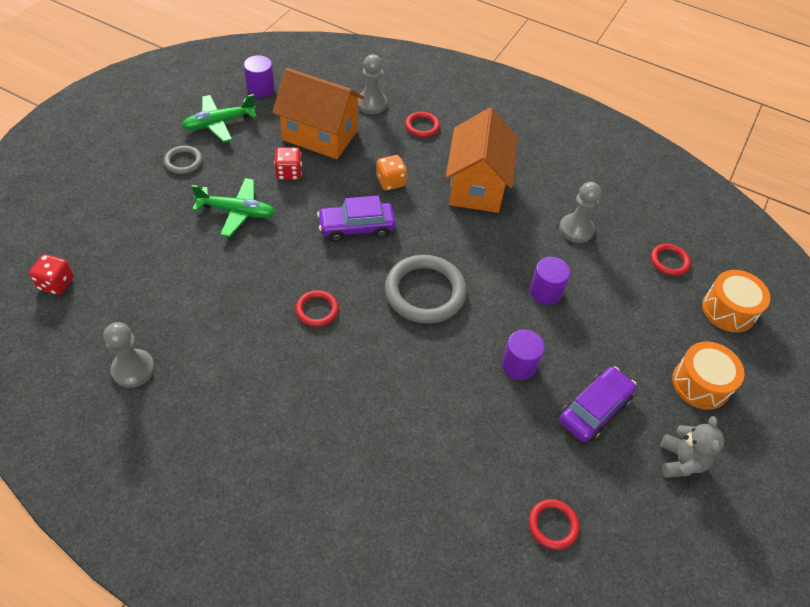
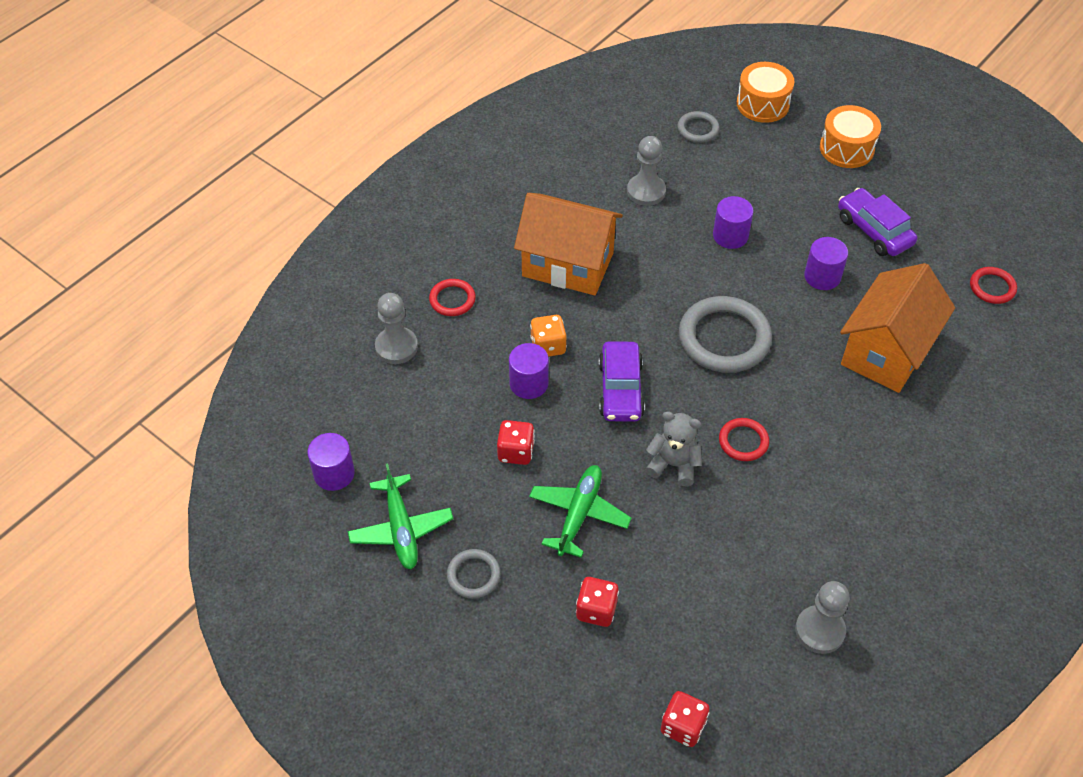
camera: 75 degrees left, 0 degrees up
orange house [273,68,364,159] -> orange house moved to [840,263,955,393]
red ring [651,243,691,276] -> grey ring [677,111,719,142]
grey teddy bear [661,416,724,478] -> grey teddy bear moved to [645,411,702,486]
none -> purple cylinder [509,343,549,399]
none -> red dice [576,577,619,627]

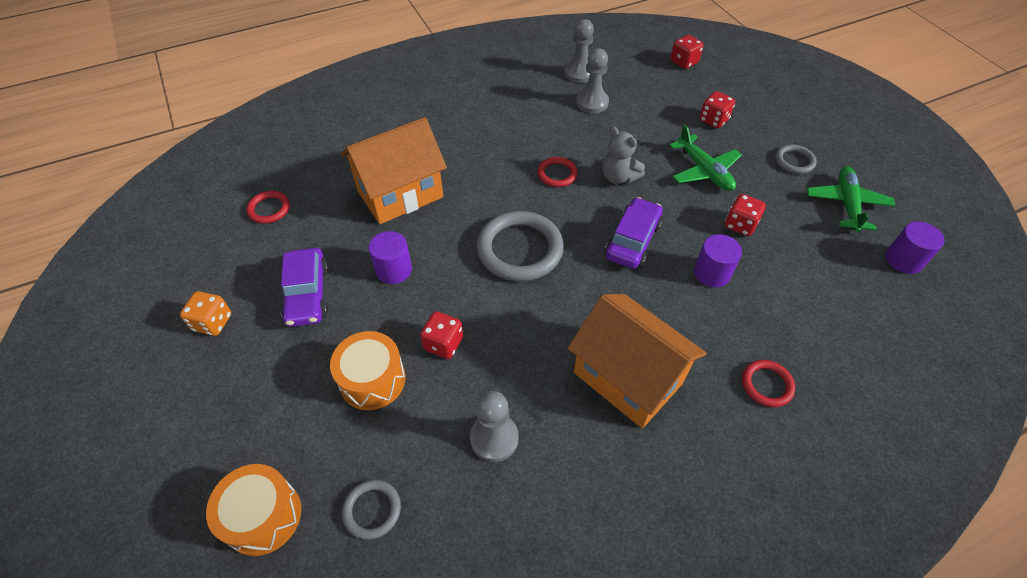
camera: 155 degrees left, 0 degrees up
grey pawn [375,293,418,364] -> grey pawn moved to [576,48,609,113]
green plane [529,465,632,558] -> green plane turned 75 degrees counterclockwise [670,124,742,191]
orange dice [530,315,567,357] -> orange dice moved to [180,291,231,336]
purple cylinder [713,196,753,249] -> red dice [420,311,463,359]
orange drum [820,105,881,168] -> orange drum moved to [330,331,405,410]

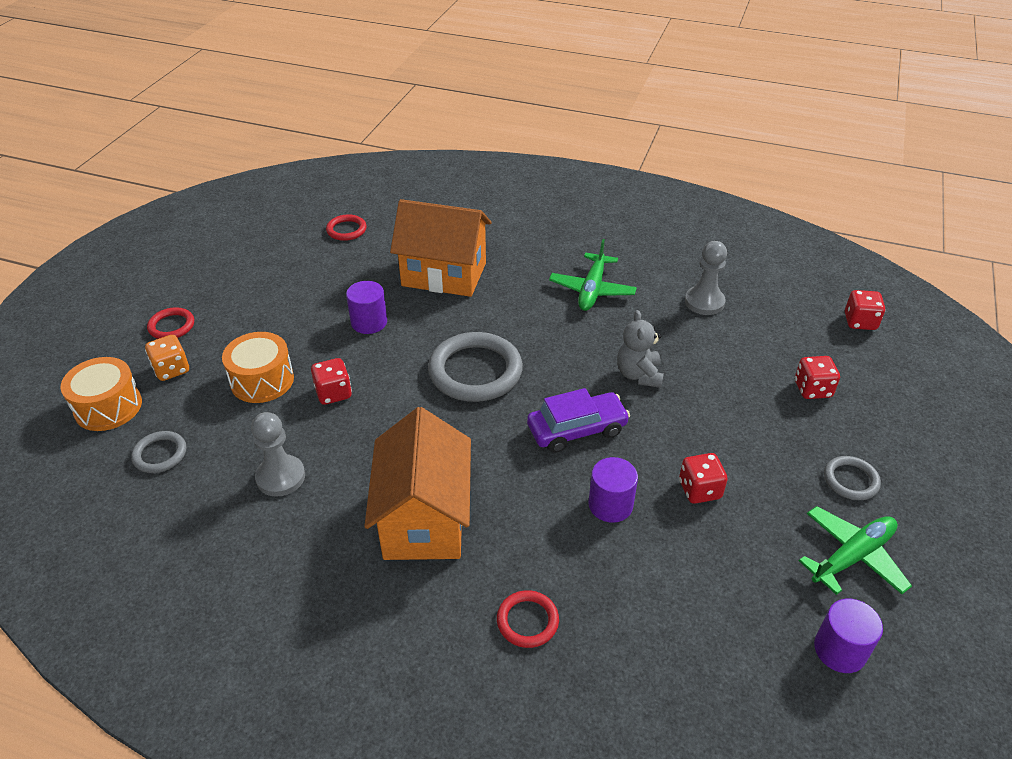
camera: 45 degrees right, 10 degrees down
orange dice [180,291,231,336] -> orange dice moved to [145,335,189,381]
purple car [281,248,329,327] -> none
red ring [537,157,578,187] -> red ring moved to [147,307,194,339]
grey pawn [564,19,594,83] -> none
green plane [670,124,742,191] -> green plane moved to [549,239,637,311]

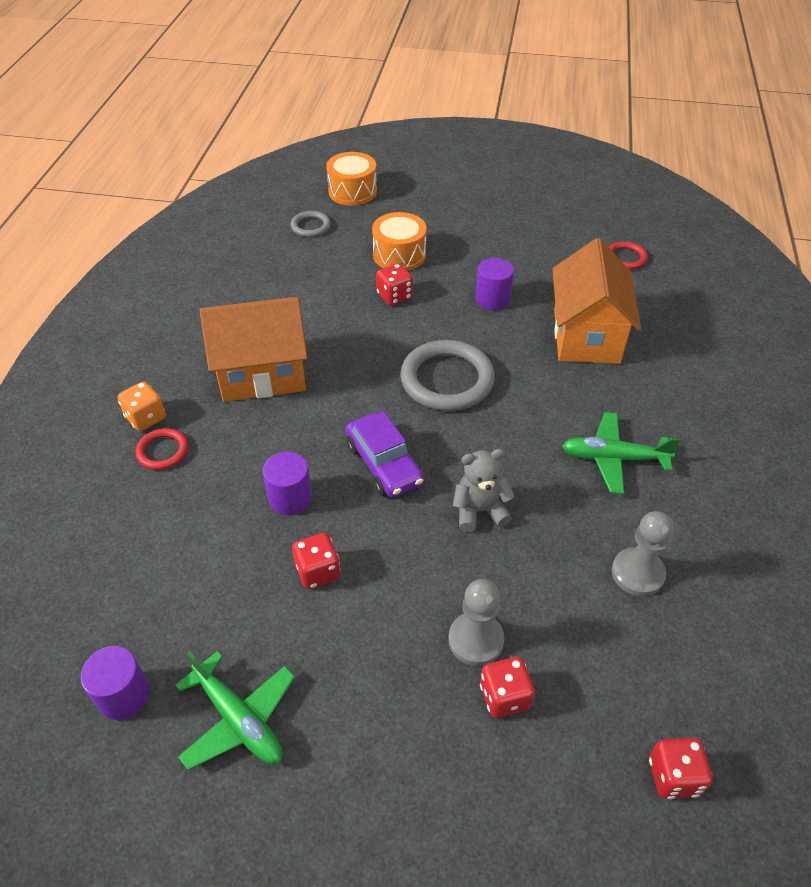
camera: 80 degrees right, 5 degrees up
orange dice [145,335,189,381] -> orange dice moved to [118,382,166,431]
red ring [147,307,194,339] -> none
grey pawn [251,412,305,497] -> grey pawn moved to [448,579,505,666]
grey ring [824,456,881,500] -> none

